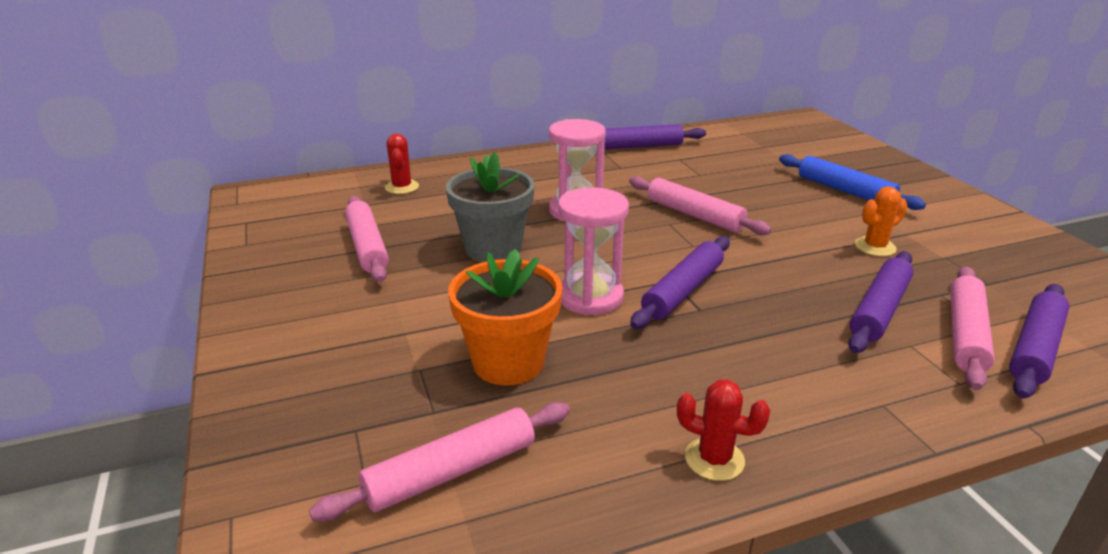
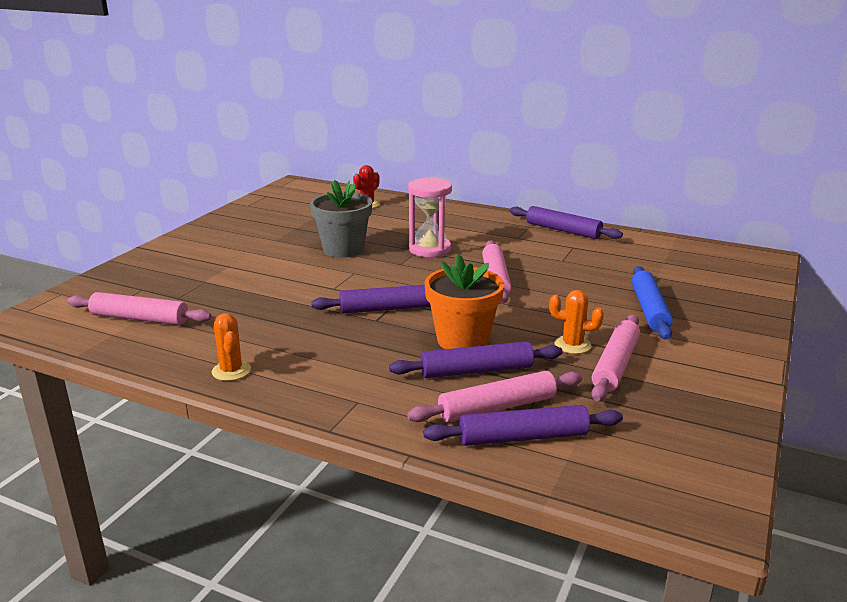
camera: 45 degrees right, 5 degrees down
pink rolling pin [345,196,389,282] -> pink rolling pin moved to [591,315,640,402]
orange flower pot [448,249,563,385] -> orange flower pot moved to [425,254,504,349]
pink hourglass [558,187,629,315] -> none
red cactus [677,379,770,481] -> orange cactus [212,313,251,381]

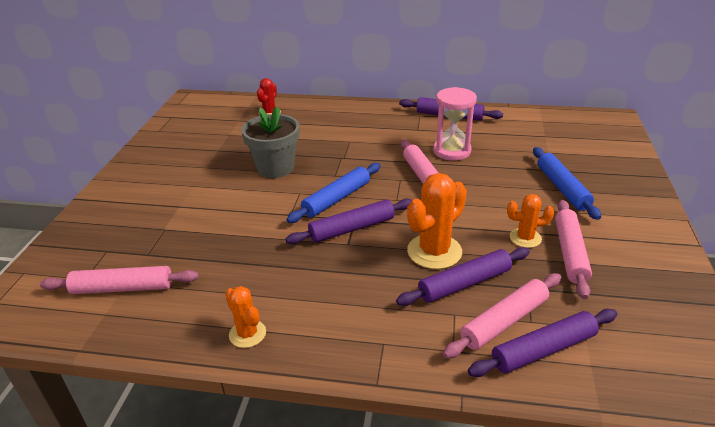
camera: 15 degrees left, 10 degrees up
pink hourglass [408,178,452,257] -> pink hourglass moved to [433,87,477,161]
orange flower pot [425,254,504,349] -> orange cactus [407,173,467,269]
none -> blue rolling pin [286,163,381,223]

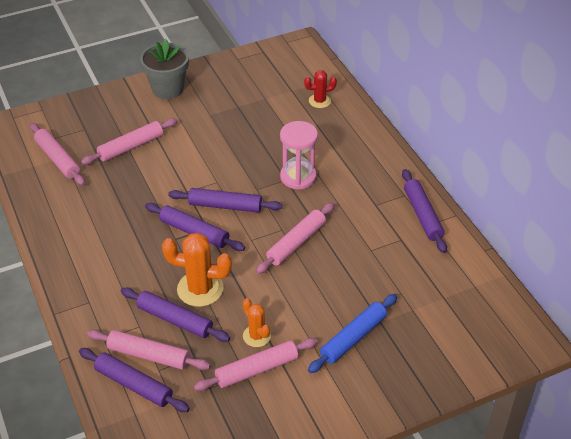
camera: 55 degrees right, 10 degrees up
orange cactus [225,286,266,348] -> none
grey flower pot [241,107,299,178] -> grey flower pot moved to [140,39,189,99]
blue rolling pin [286,163,381,223] -> purple rolling pin [168,188,282,212]
pink hourglass [433,87,477,161] -> pink hourglass moved to [280,121,318,190]
none -> pink rolling pin [81,118,178,165]

